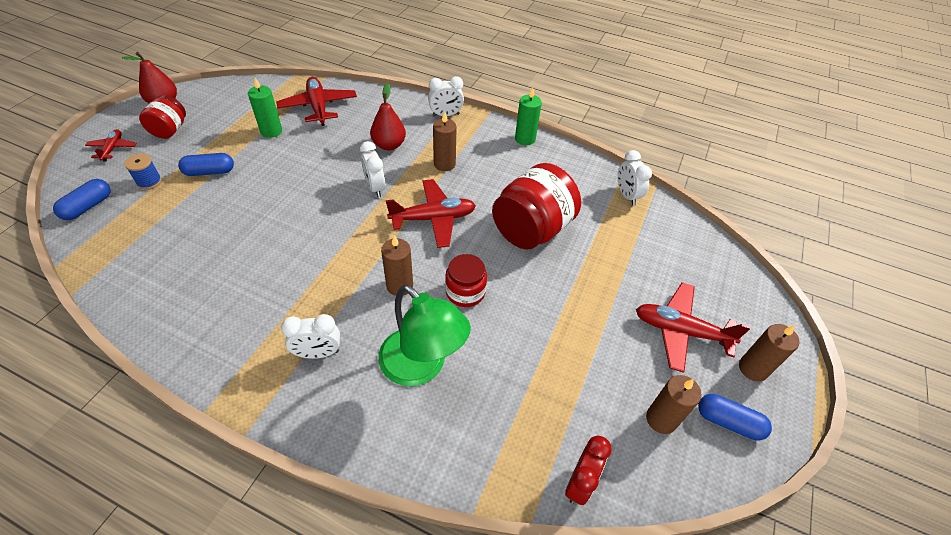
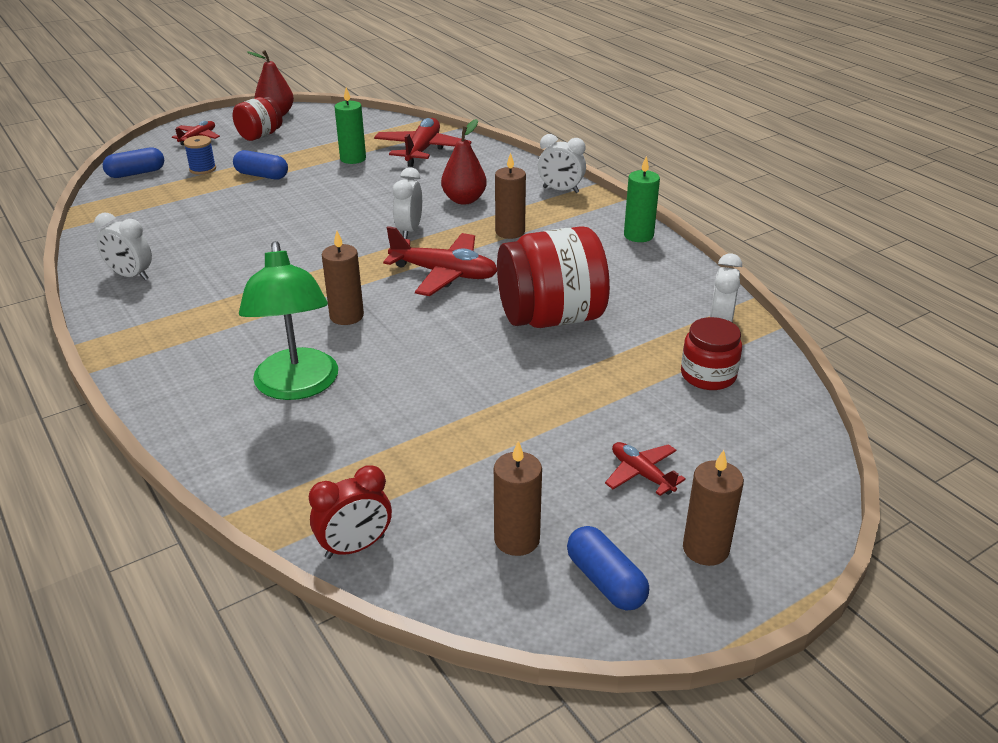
camera: 35 degrees right, 15 degrees down
white clock [281,314,340,359] -> white clock moved to [94,213,152,280]
red jar [445,254,487,307] -> red jar moved to [681,317,742,390]
red plane [636,282,751,373] -> red plane [605,442,686,496], size x0.56

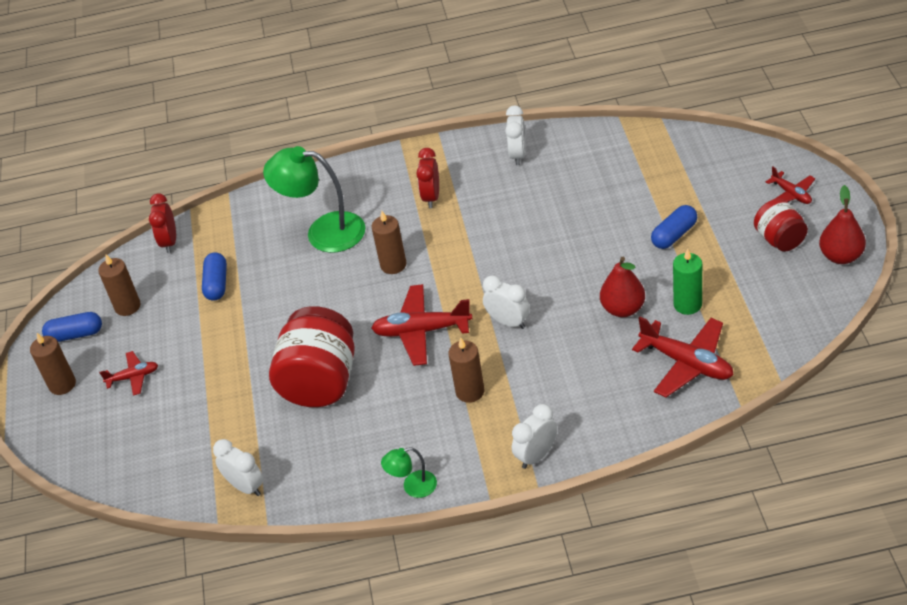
camera: 120 degrees right, 10 degrees up
white clock [94,213,152,280] -> white clock turned 135 degrees clockwise [505,106,526,165]
blue capsule [103,147,164,178] -> blue capsule moved to [202,252,227,301]
blue spool [184,136,216,175] -> none
red plane [383,226,497,296] -> red plane turned 45 degrees clockwise [371,284,472,366]
red pear [441,119,487,205] -> red pear moved to [600,257,645,317]
green candle [624,156,660,242] -> green lamp [381,447,437,498]
red jar [681,317,742,390] -> none
none -> red clock [416,148,439,208]

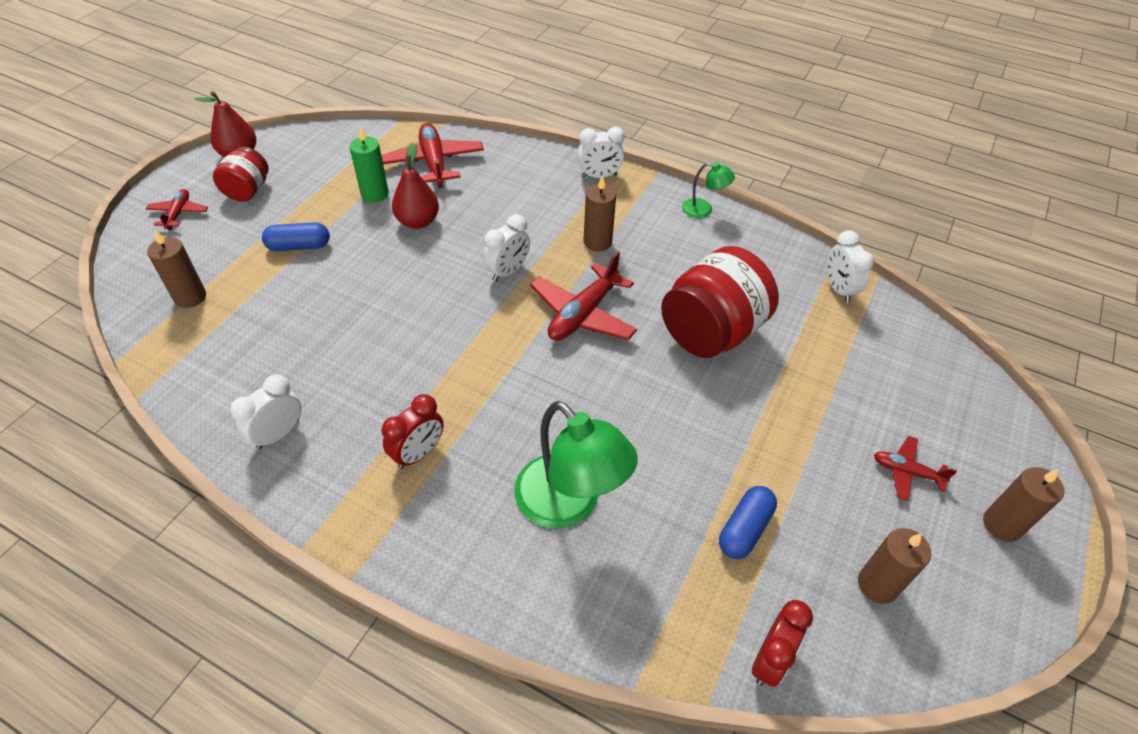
camera: 150 degrees left, 5 degrees up
blue capsule [42,312,102,342] -> none
red plane [371,284,472,366] -> red plane turned 90 degrees clockwise [530,251,637,341]
brown candle [372,211,406,274] -> brown candle moved to [147,230,206,308]
white clock [483,275,530,329] -> white clock turned 120 degrees counterclockwise [483,214,530,282]

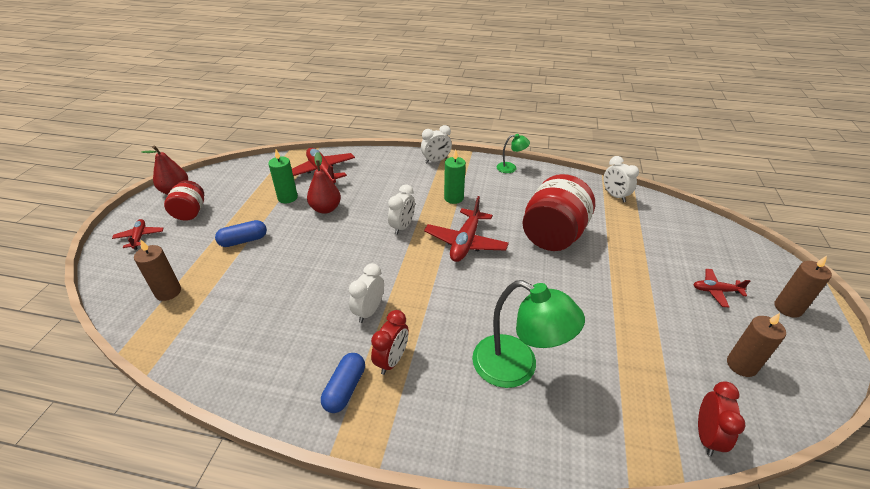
camera: 15 degrees left, 10 degrees down
white clock [230,375,301,449] -> white clock moved to [349,263,384,323]
brown candle [583,176,616,251] -> green candle [444,149,466,204]
blue capsule [719,486,777,559] -> blue capsule moved to [321,353,365,413]

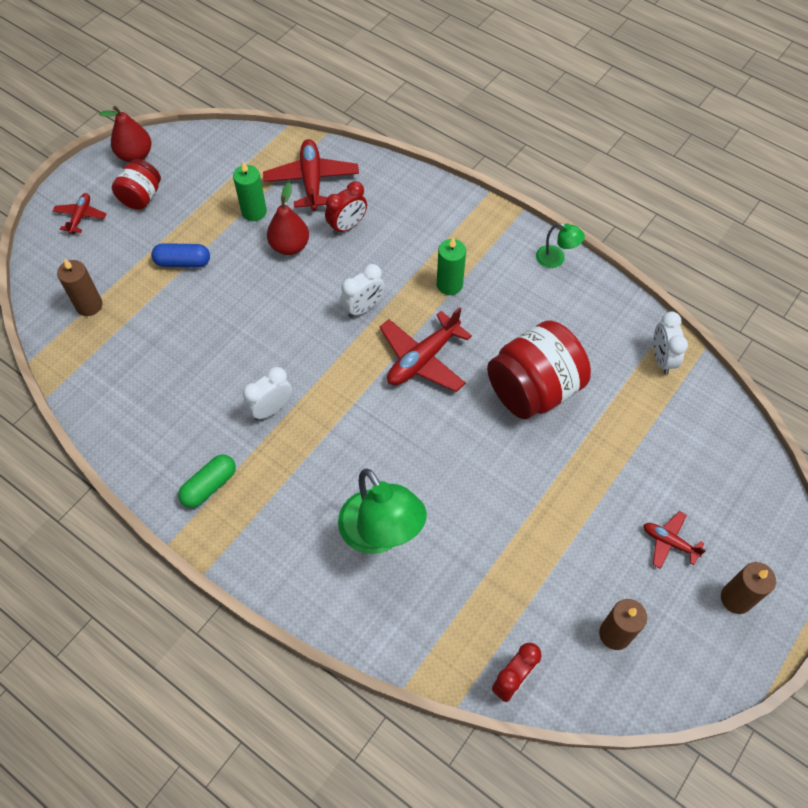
camera: 25 degrees right, 20 degrees up
blue capsule [321,353,365,413] -> green capsule [178,454,236,508]
red clock [371,310,409,375] -> red clock moved to [325,181,367,235]
white clock [421,125,452,163] -> none

